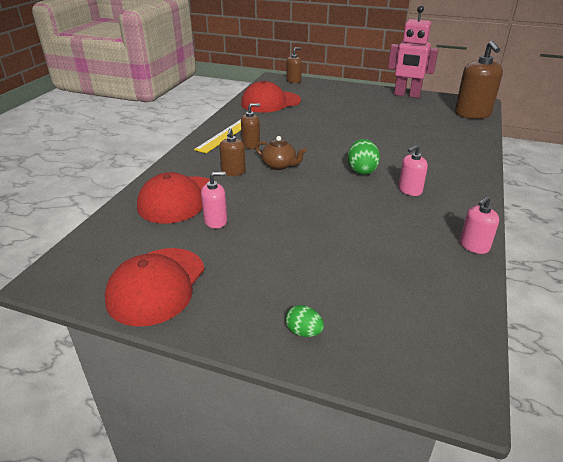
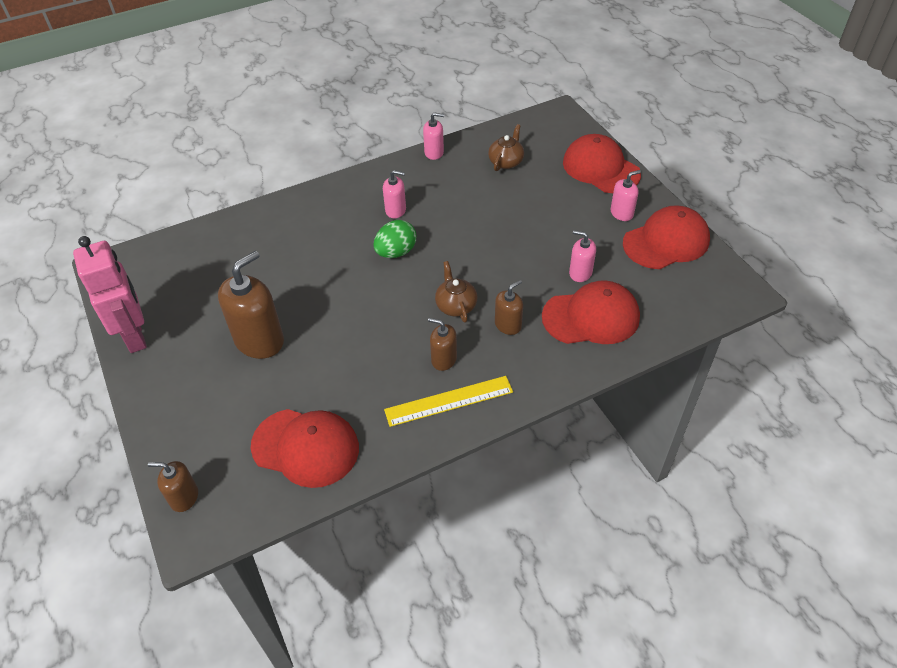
camera: 135 degrees left, 15 degrees up
green egg [285,305,324,337] -> red cap [563,134,641,193]
brown soap dispenser [455,41,503,119] -> brown soap dispenser moved to [218,251,284,359]
none -> brown teapot [488,124,524,171]
none -> pink soap dispenser [610,170,641,221]

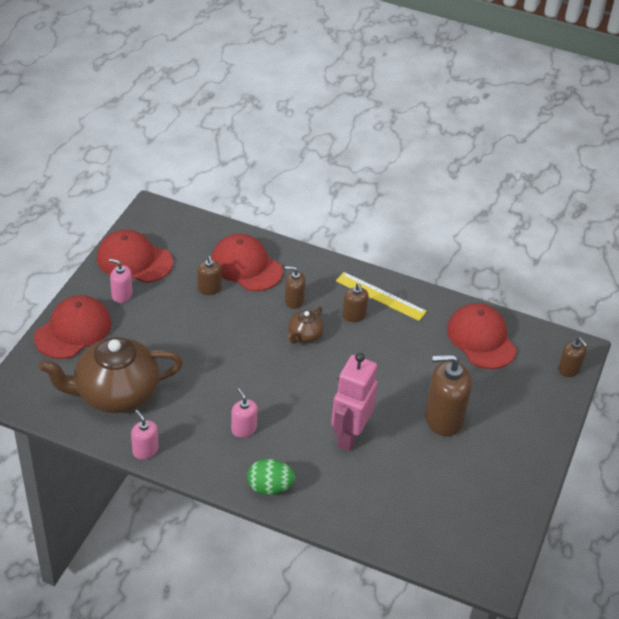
camera: 135 degrees left, 5 degrees down
pink robot [73,236,147,353] -> pink robot moved to [331,353,378,451]
green egg [373,220,416,258] -> green egg moved to [247,459,295,495]
brown teapot [488,124,524,171] -> brown teapot [39,337,183,413], size x2.20
red cap [563,134,641,193] -> red cap turned 150 degrees counterclockwise [34,295,112,359]
pink soap dispenser [569,230,596,282] -> brown soap dispenser [197,256,222,295]

